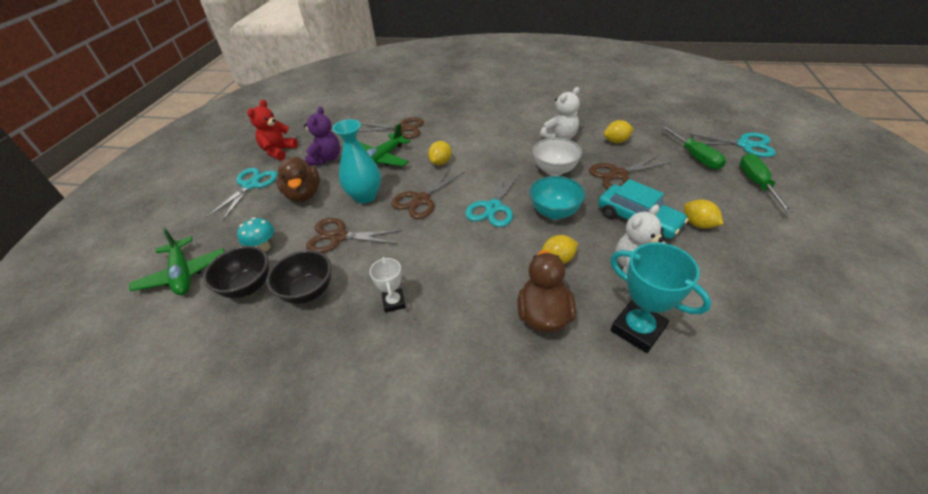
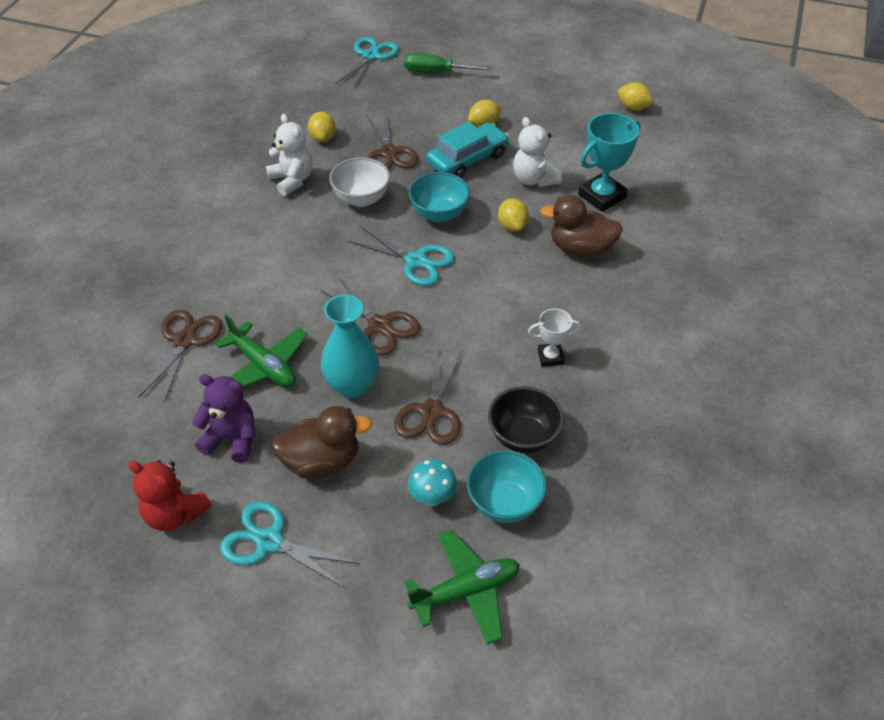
camera: 85 degrees left, 5 degrees up
black bowl [203,246,269,298] -> turquoise bowl [467,450,547,523]
yellow lemon [428,141,452,165] -> yellow lemon moved to [617,82,653,111]
green screwdriver [661,126,726,170] -> none

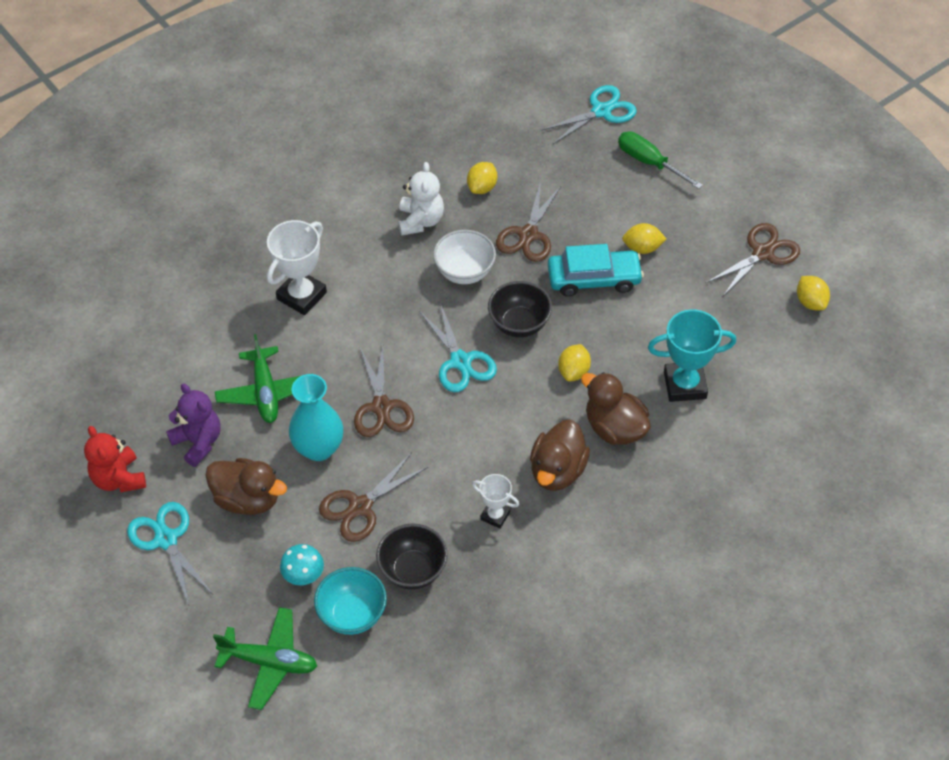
camera: 35 degrees right, 5 degrees up
brown scissors [138,310,222,404] -> brown scissors moved to [706,223,800,296]
turquoise bowl [408,172,470,222] -> black bowl [488,281,552,337]
white teddy bear [513,117,562,187] -> none
none -> white trophy [267,220,327,315]
none -> brown duck [530,420,590,491]

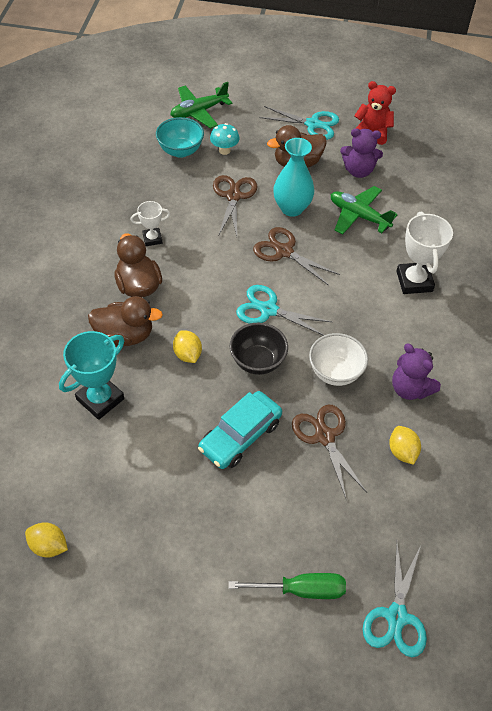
camera: 135 degrees right, 0 degrees up
black bowl [376,523,448,589] -> none
white teddy bear [398,162,444,236] -> purple teddy bear [392,344,441,400]
yellow lemon [622,223,666,254] -> none
brown scissors [706,223,800,296] -> none

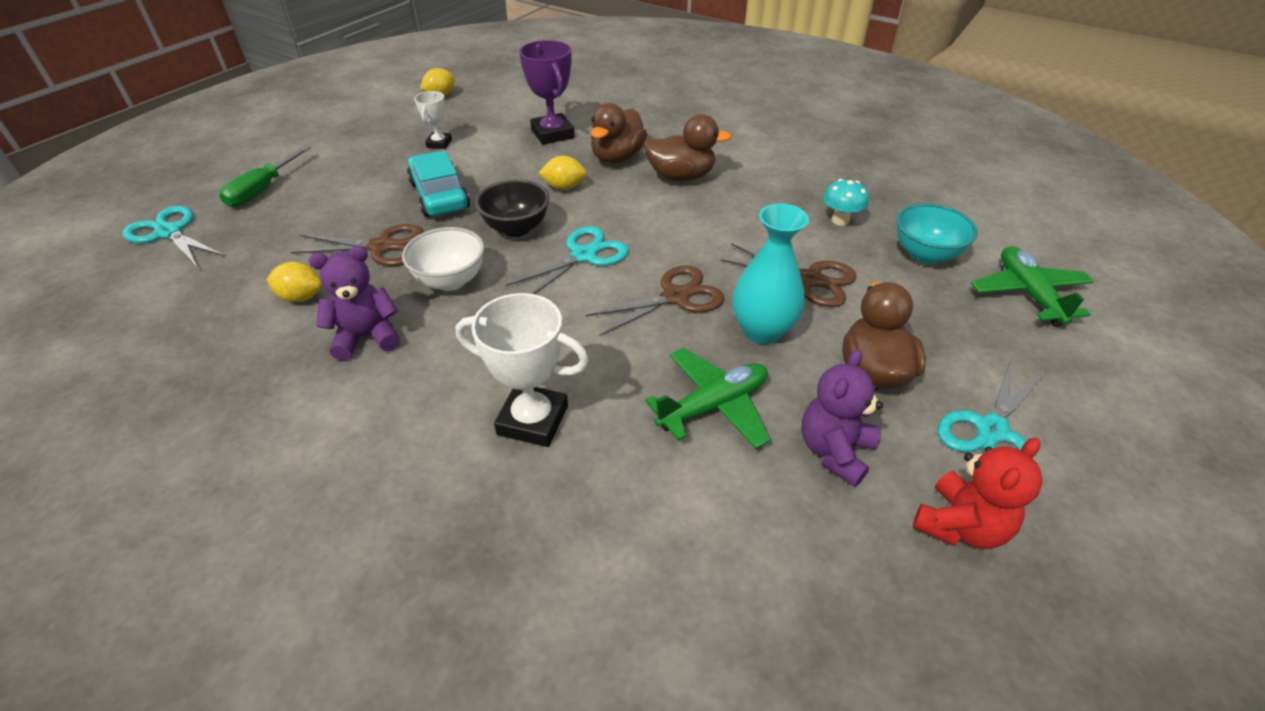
camera: 115 degrees right, 10 degrees down
turquoise trophy [59,331,124,420] -> purple trophy [519,40,575,145]
white trophy [131,201,170,246] -> white trophy moved to [414,91,452,149]
turquoise mushroom [210,123,239,155] -> turquoise mushroom moved to [823,179,869,226]

